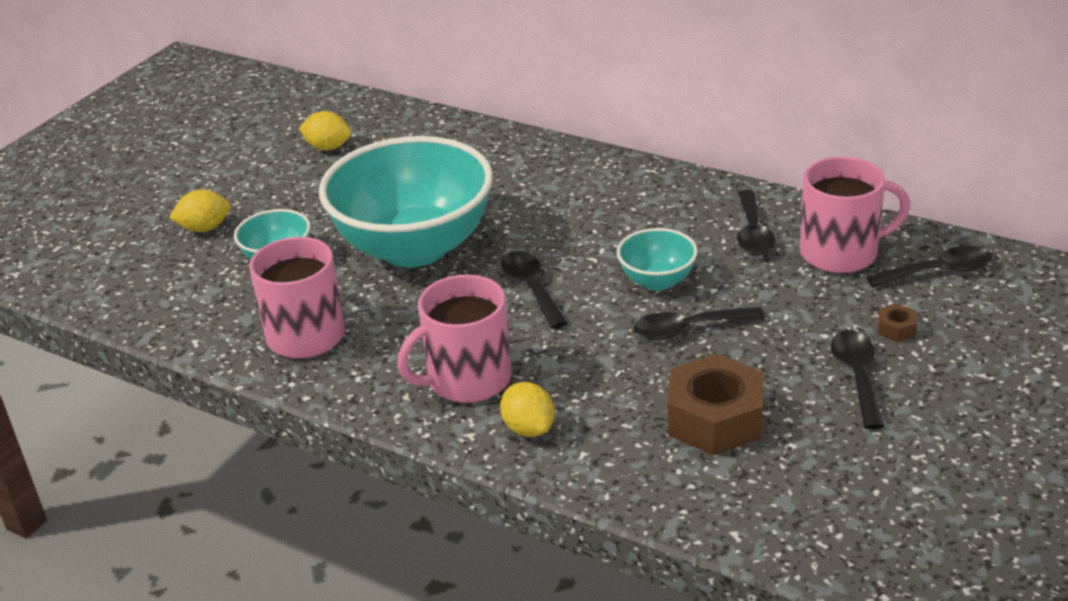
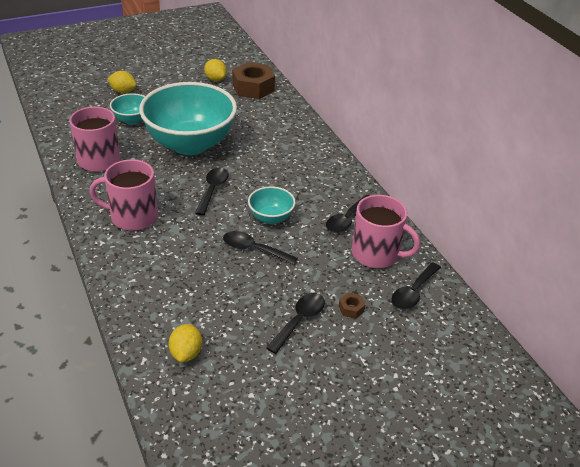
camera: 30 degrees right, 5 degrees up
yellow lemon [500,382,555,437] -> yellow lemon moved to [168,324,202,362]
brown nut [668,354,763,456] -> brown nut moved to [232,62,275,99]
black spoon [866,246,992,288] -> black spoon turned 105 degrees clockwise [391,262,441,310]

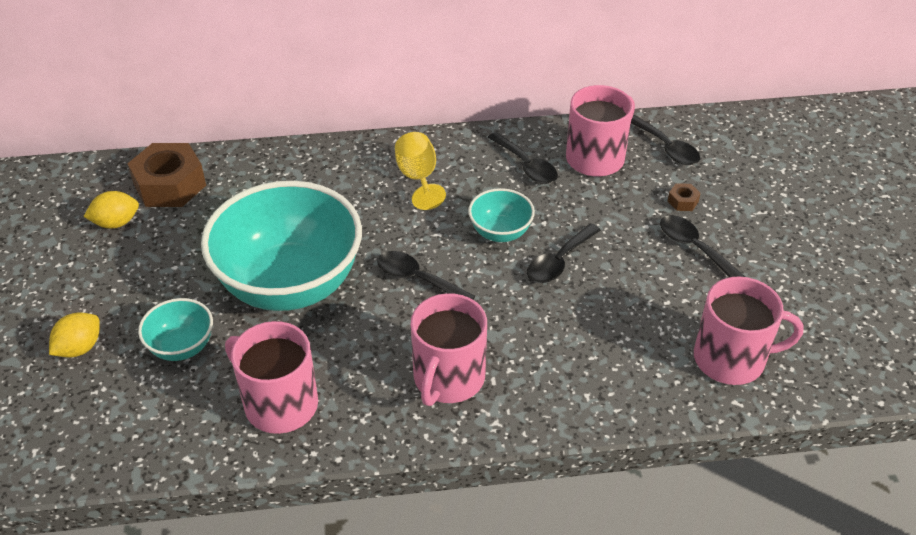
camera: 70 degrees left, 5 degrees up
yellow lemon [168,324,202,362] -> pink mug [694,276,804,385]
none -> yellow goblet [395,132,446,210]

